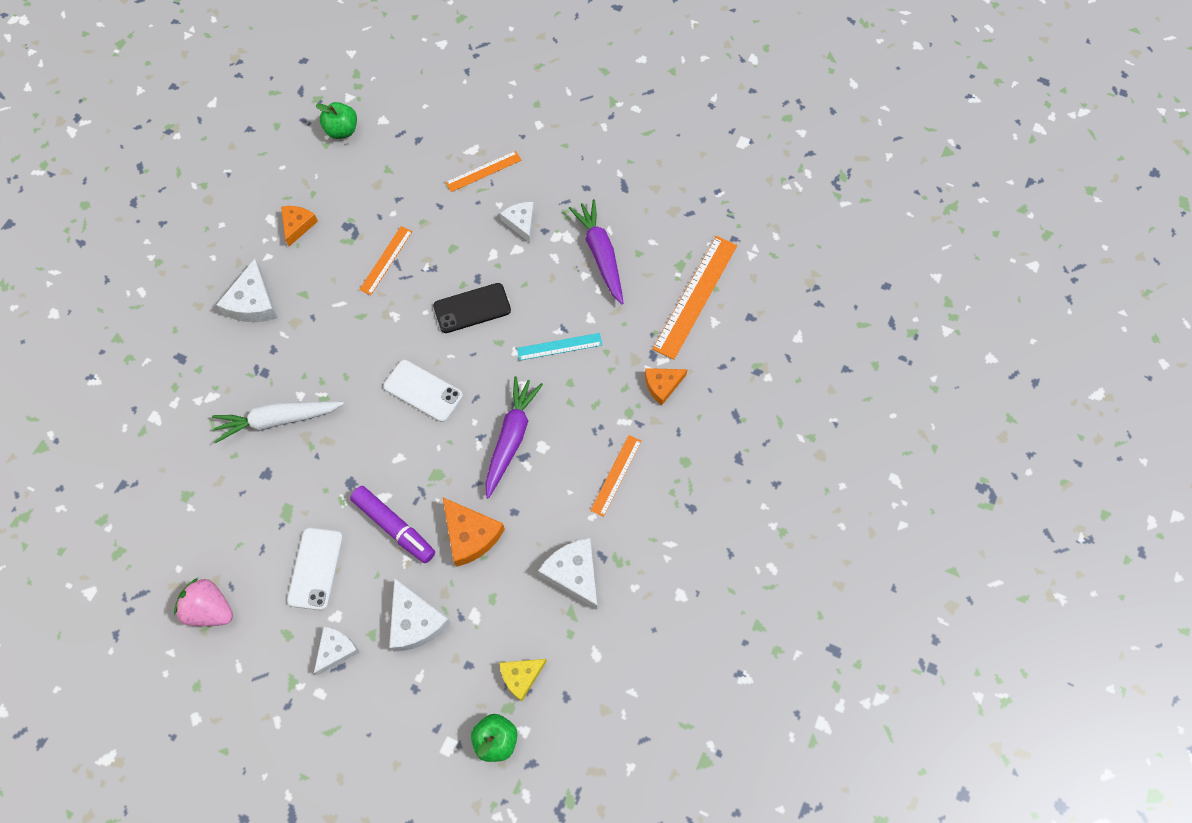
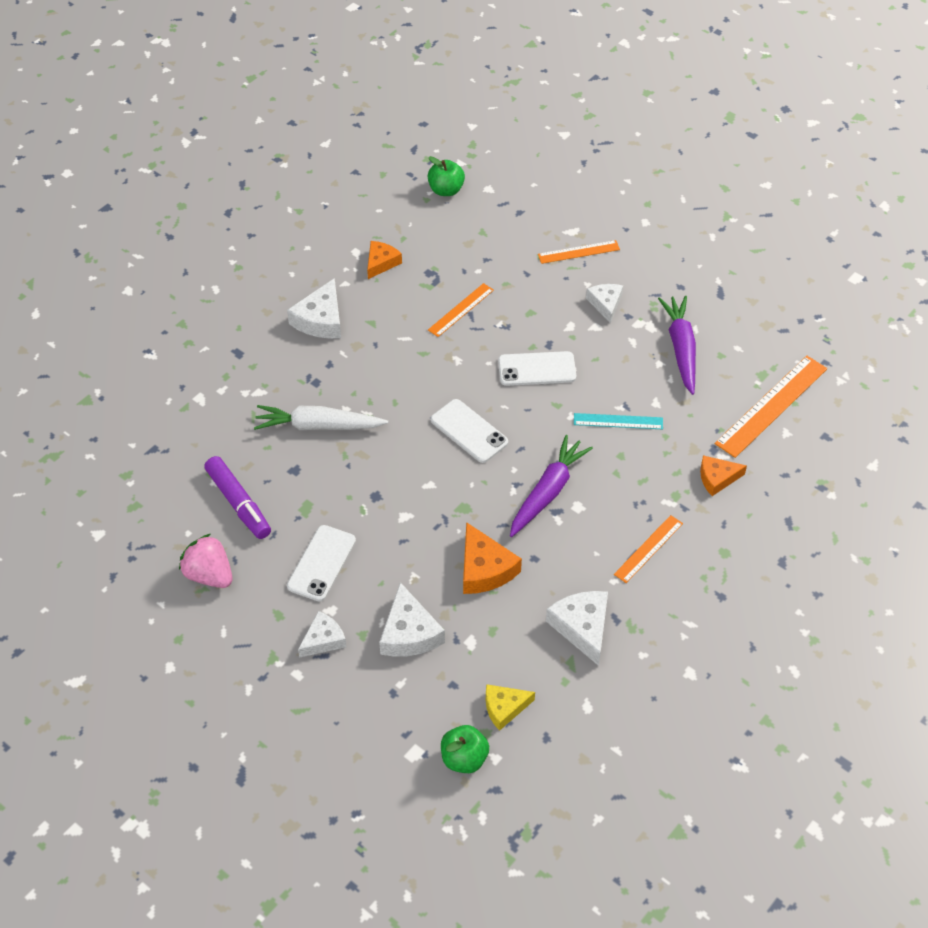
camera: 15 degrees right, 15 degrees down
purple marker [350,486,435,563] -> purple marker moved to [204,456,271,539]
black phone [433,283,511,333] -> white phone [498,351,576,386]

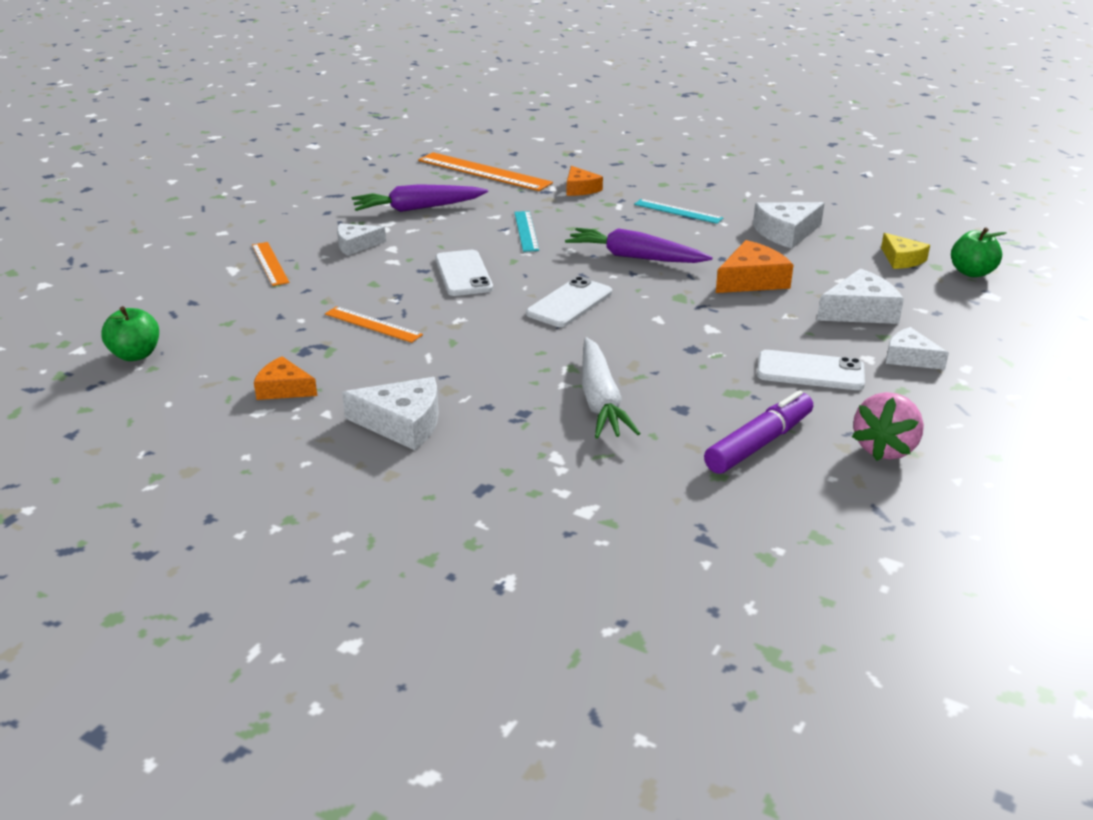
camera: 100 degrees left, 20 degrees down
orange ruler [614,515,683,583] -> turquoise ruler [634,199,723,224]

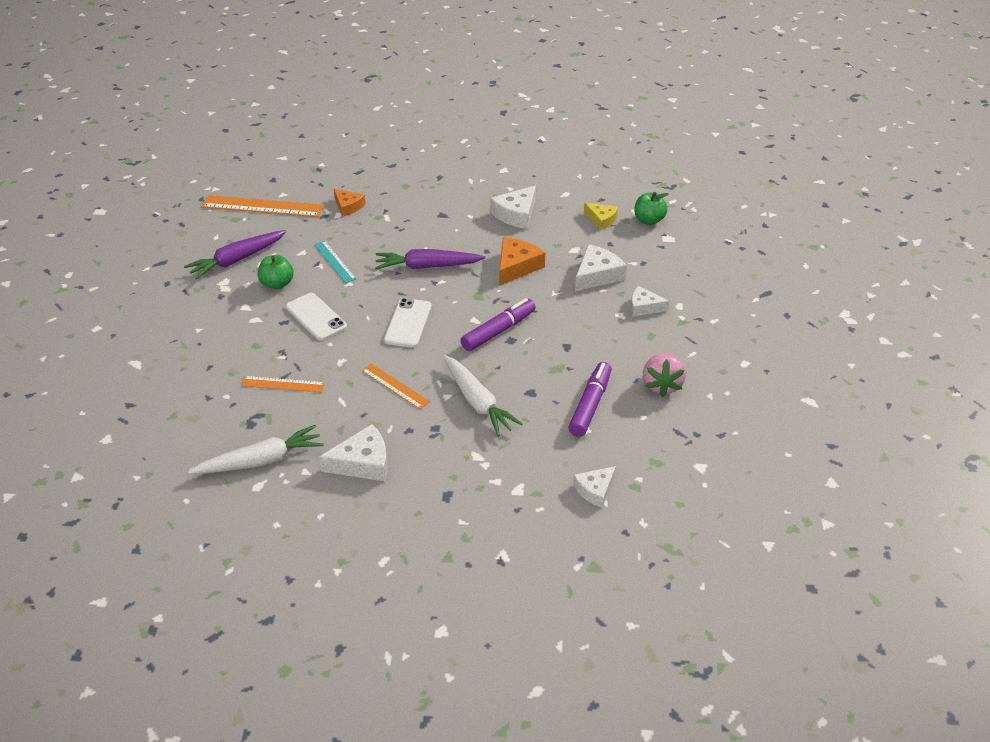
camera: 25 degrees left, 10 degrees up
green apple [101,306,159,361] -> green apple moved to [258,255,294,289]
orange ruler [252,242,289,286] -> orange ruler moved to [362,363,430,409]
orange cheese [254,356,317,400] -> white carrot [188,425,324,474]
white cheese [337,223,386,256] -> white cheese moved to [573,466,616,508]
turquoise ruler [634,199,723,224] -> none
white phone [757,350,865,390] -> none
none -> purple marker [460,298,536,351]

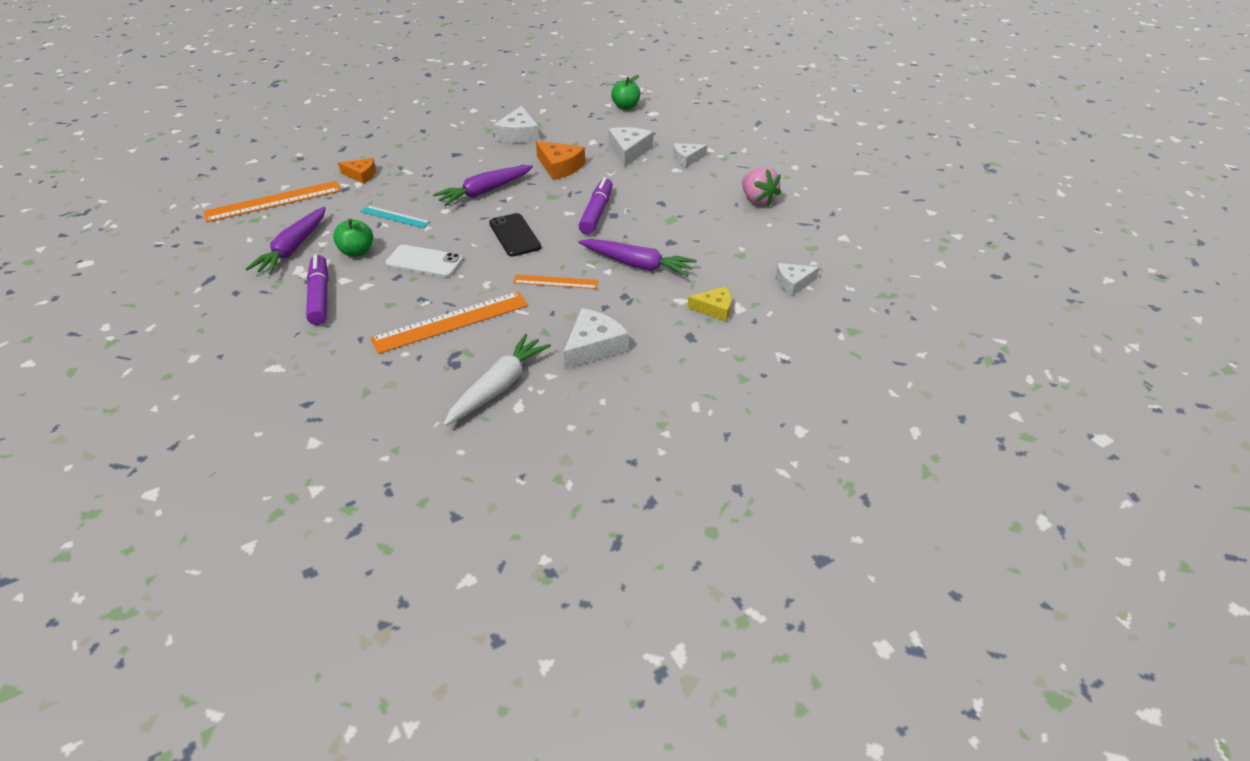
camera: 35 degrees left, 0 degrees up
orange ruler [241,376,325,392] -> orange ruler [370,291,528,354], size x1.75
white phone [384,298,432,348] -> black phone [489,213,541,257]
white carrot [443,355,523,436] -> purple carrot [578,239,697,277]
orange cheese [499,237,545,285] -> orange cheese turned 135 degrees clockwise [536,141,585,180]
purple marker [568,362,612,437] -> purple marker moved to [306,254,328,325]
white cheese [573,466,616,508] -> white cheese turned 60 degrees clockwise [776,263,819,296]
yellow cheese [584,203,618,230] -> yellow cheese moved to [688,286,731,321]

